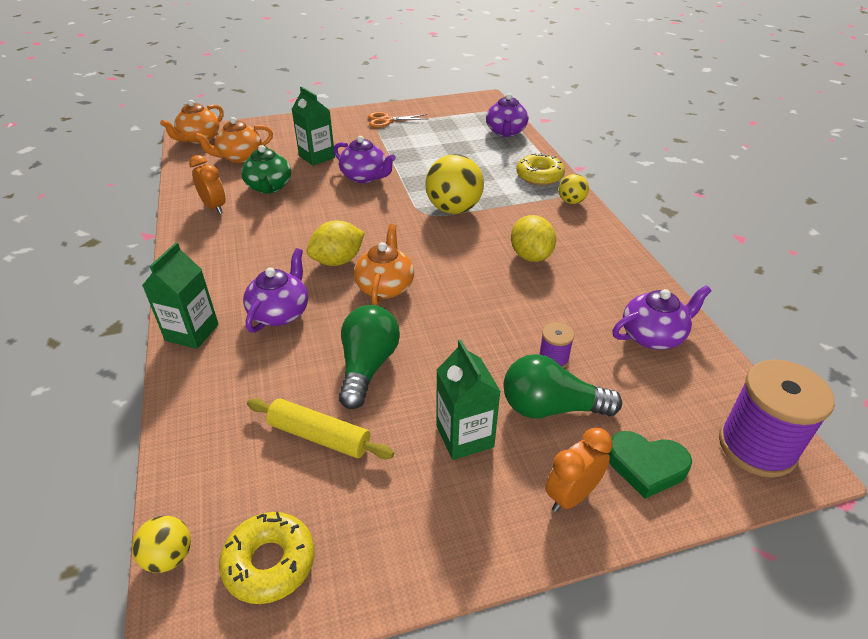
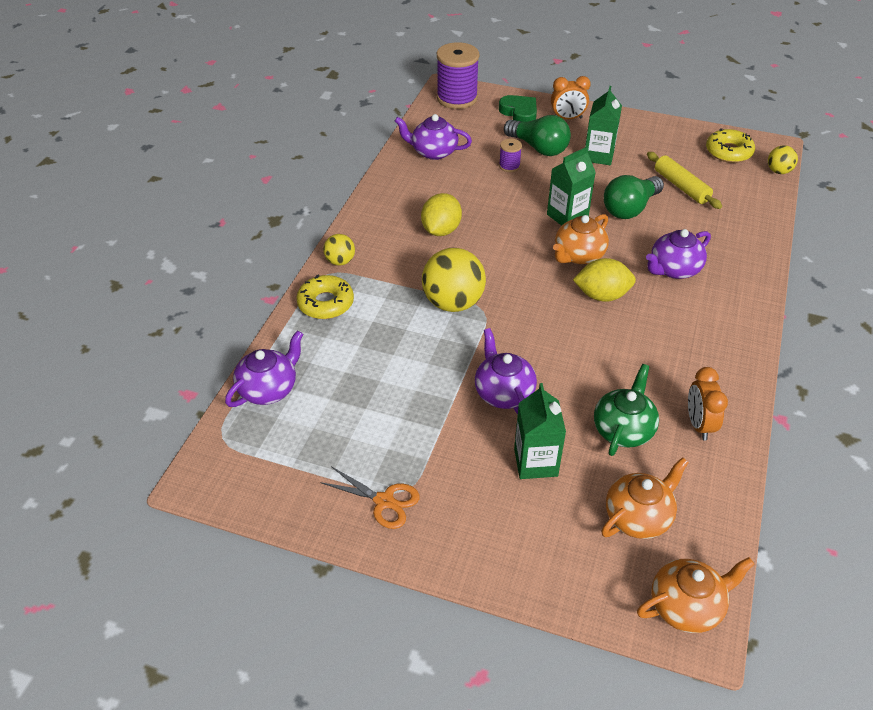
camera: 145 degrees left, 5 degrees up
green carton [142,242,218,349] -> green carton moved to [547,147,596,226]
orange teapot [194,117,273,163] -> orange teapot turned 45 degrees counterclockwise [601,457,689,539]

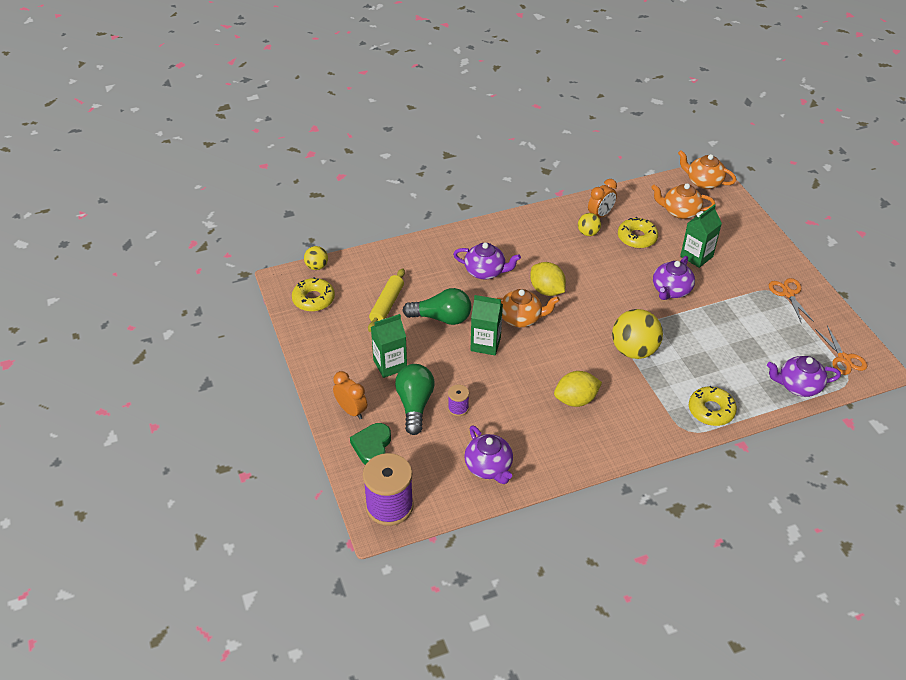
camera: 130 degrees left, 0 degrees up
yellow ball [323,234,355,265] -> yellow ball moved to [578,213,601,236]
green teapot [594,364,659,456] -> yellow donut [618,217,658,248]
none -> orange scissors [815,326,867,375]

